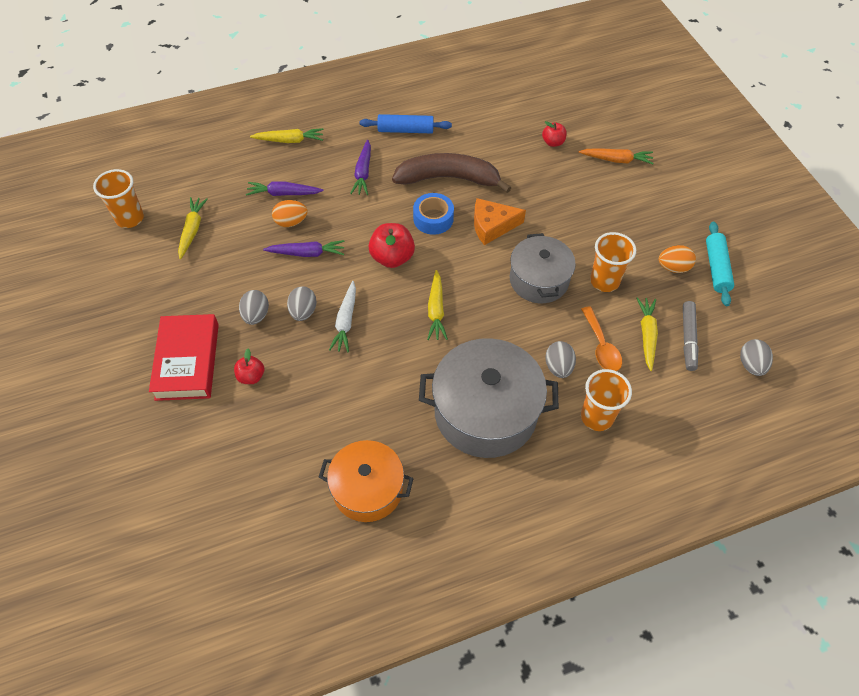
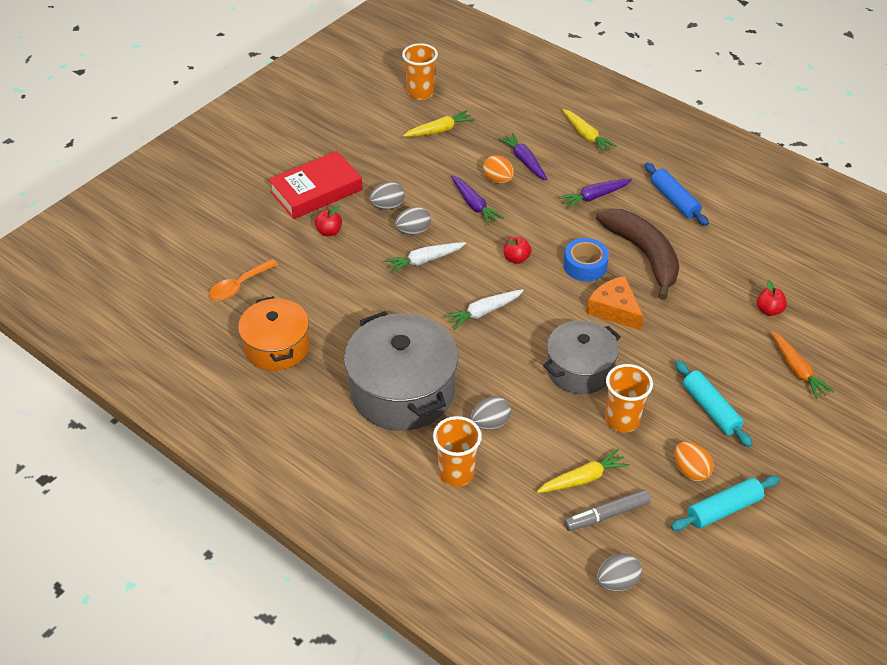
camera: 60 degrees right, 10 degrees down
red apple [368,223,415,268] -> red apple [504,236,532,264], size x0.59
yellow carrot [427,270,448,340] -> white carrot [444,289,524,330]
orange spoon [581,306,622,371] -> orange spoon moved to [209,259,278,301]
none -> turquoise rolling pin [675,360,753,447]

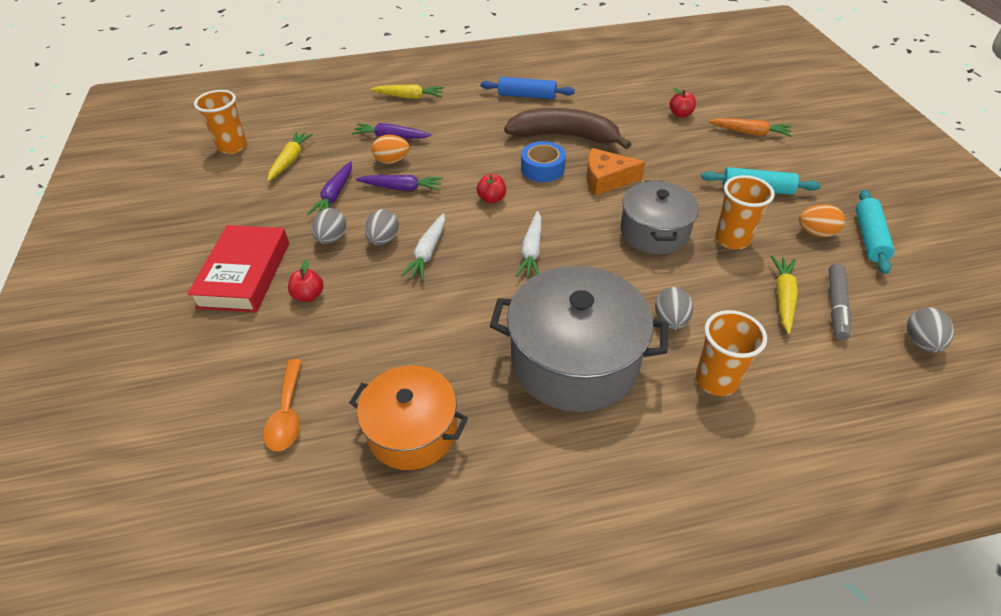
camera: 50 degrees left, 0 degrees up
purple carrot [559,179,632,209] -> purple carrot moved to [307,161,352,215]

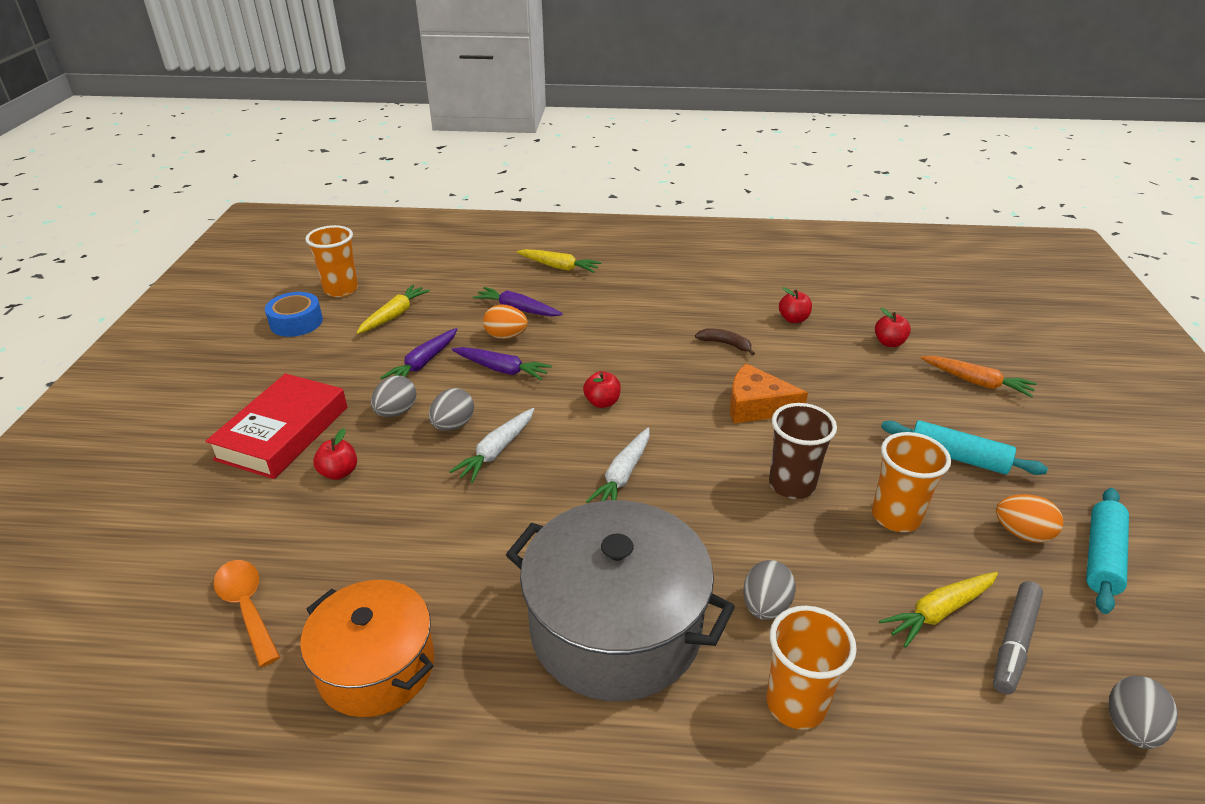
camera: 15 degrees right, 10 degrees down
orange spoon [263,359,302,452] -> orange spoon turned 135 degrees clockwise [213,560,280,667]
blue rolling pin [481,77,575,99] -> none
brown banana [504,108,631,149] -> brown banana [695,328,755,355], size x0.40
blue tape [521,141,566,182] -> blue tape moved to [265,292,323,337]
grey pot [620,181,699,254] -> brown cup [769,403,837,499]
yellow carrot [771,256,798,334] -> yellow carrot turned 150 degrees counterclockwise [879,572,998,648]
none -> red apple [779,287,812,323]

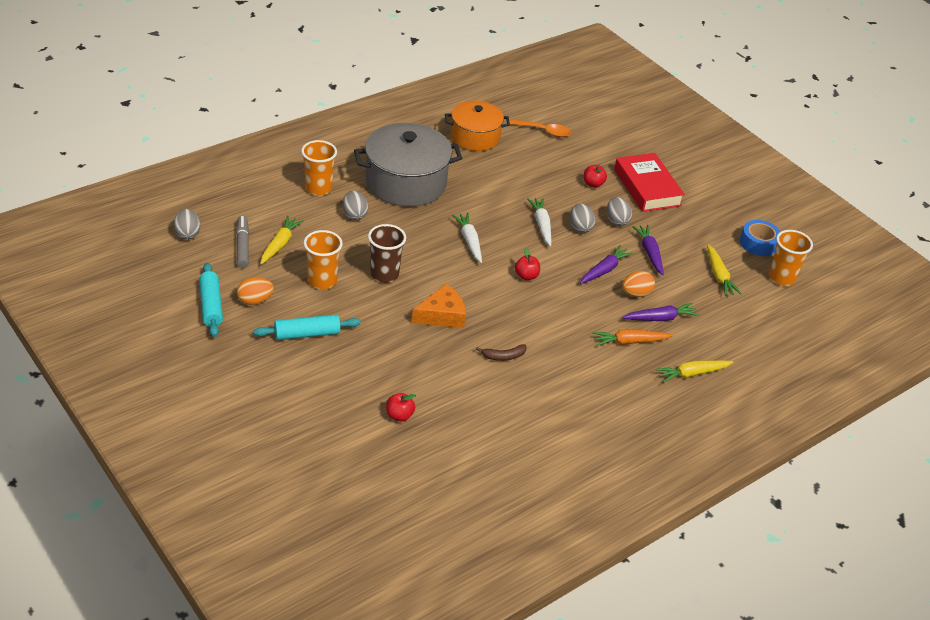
camera: 135 degrees right, 5 degrees up
purple carrot [452,347,552,381] -> purple carrot turned 150 degrees clockwise [580,245,634,284]
red apple [779,287,812,323] -> none
orange carrot [921,356,1037,398] -> orange carrot moved to [593,329,673,346]

